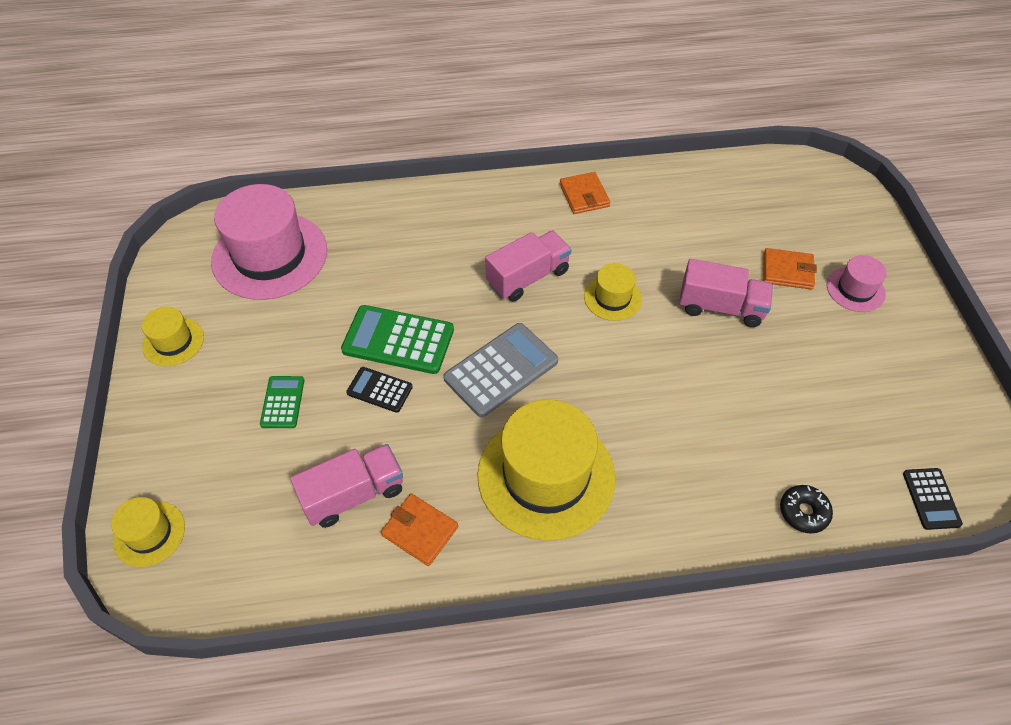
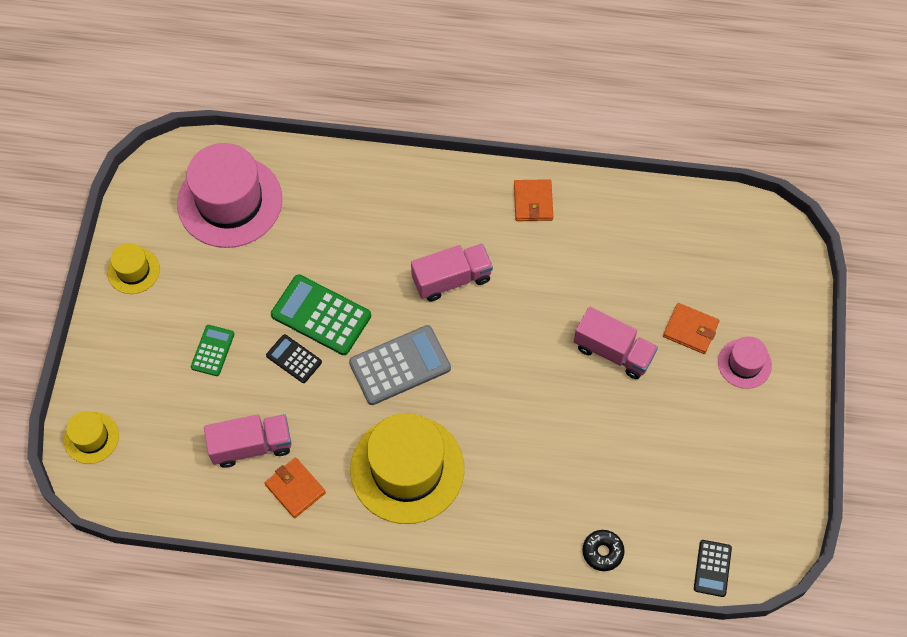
camera: 15 degrees right, 10 degrees up
yellow hat [584,263,642,321] -> none

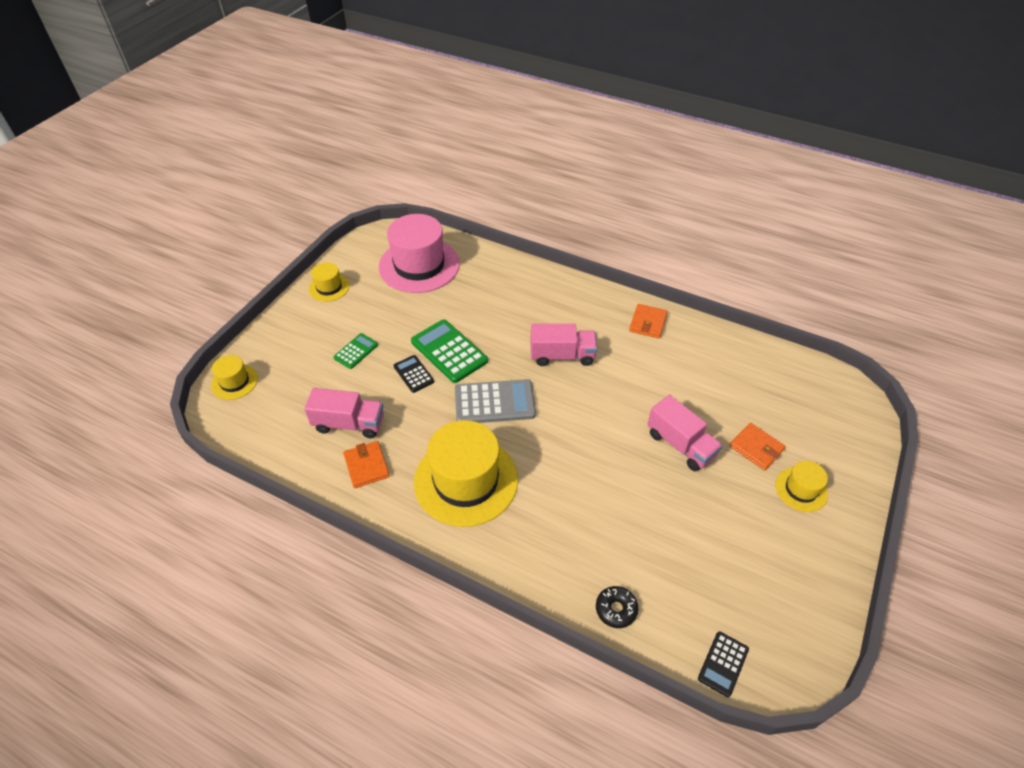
camera: 20 degrees right, 15 degrees down
pink hat [718,336,772,389] -> yellow hat [775,461,828,512]

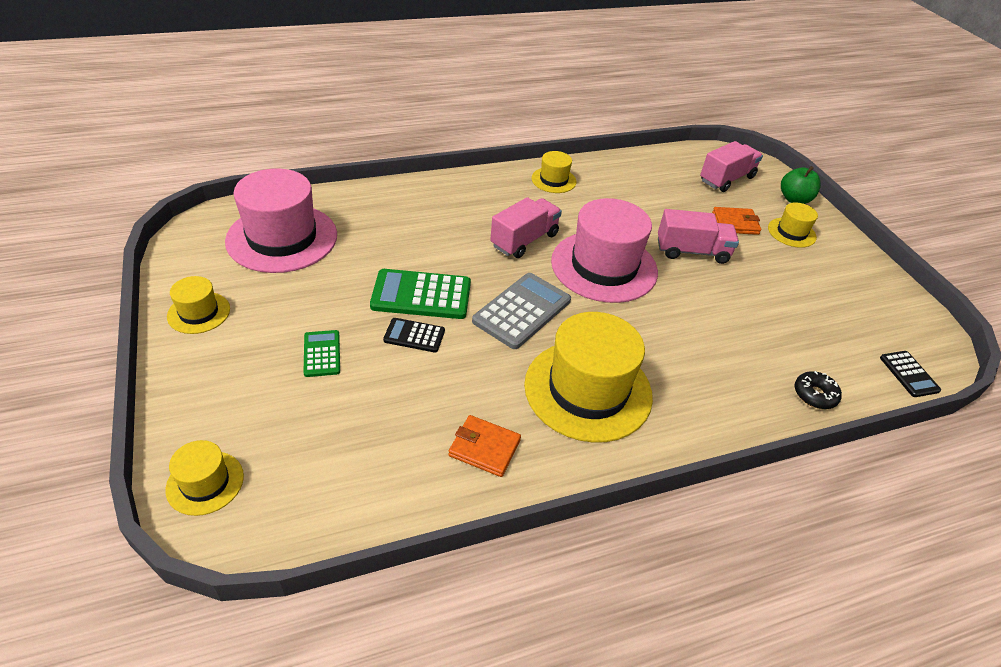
camera: 50 degrees left, 5 degrees down
pink truck [304,388,384,438] -> pink truck moved to [700,141,763,192]
orange wallet [629,304,667,339] -> yellow hat [531,151,577,193]
none -> pink hat [551,198,658,303]
none -> green apple [781,166,821,204]

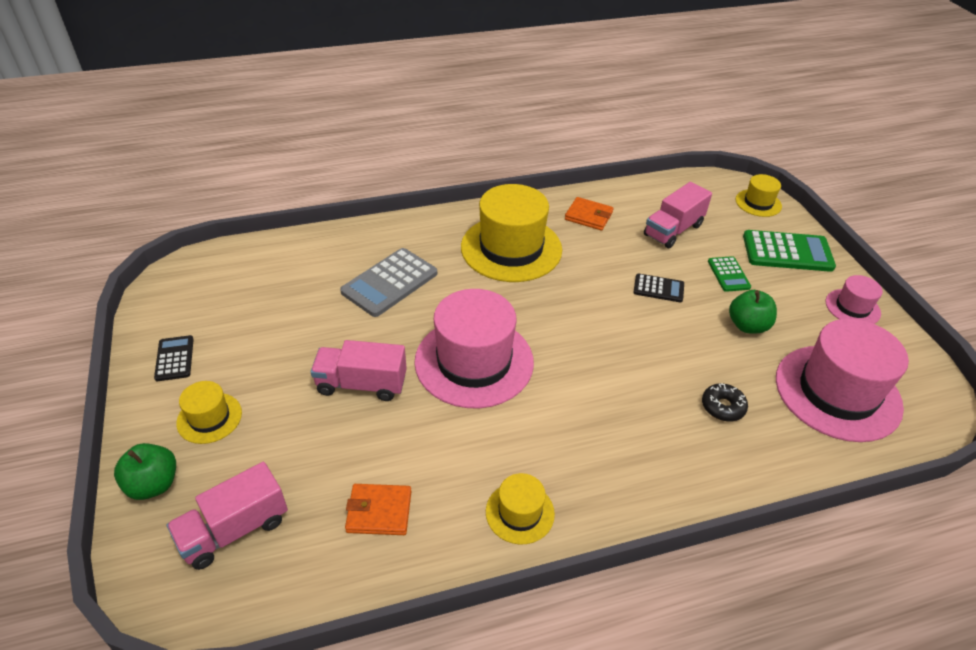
camera: 175 degrees left, 0 degrees up
yellow hat [167,276,230,334] -> pink hat [826,275,883,324]
green calculator [370,269,471,319] -> green calculator moved to [743,230,836,272]
grey calculator [472,273,571,349] -> grey calculator moved to [340,248,437,317]
pink truck [490,197,562,258] -> pink truck moved to [644,182,712,248]
orange wallet [712,207,761,235] -> orange wallet moved to [345,484,412,535]
black donut [795,371,842,409] -> black donut moved to [702,383,748,422]
black calculator [880,351,941,397] -> black calculator moved to [154,335,194,381]
none -> green apple [729,290,777,334]

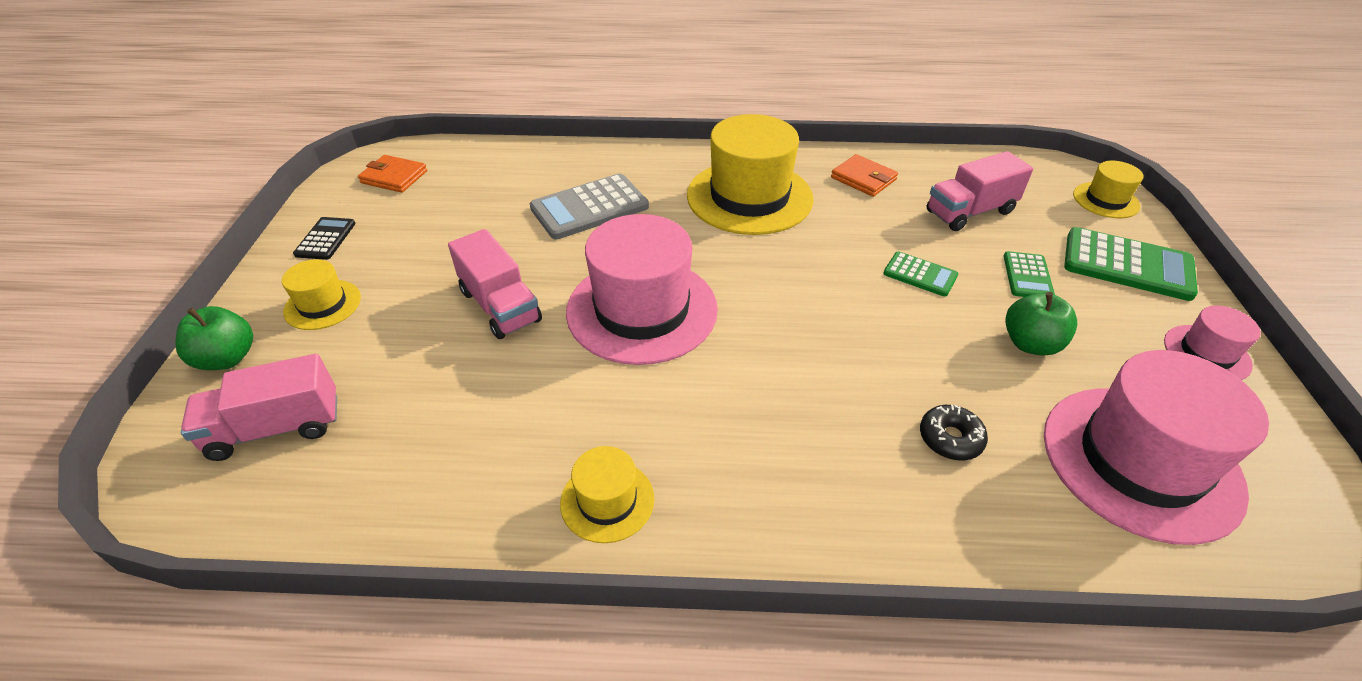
camera: 20 degrees right, 0 degrees up
pink truck [311,340,407,401] -> pink truck turned 150 degrees counterclockwise [448,229,542,339]
orange wallet [345,484,412,535] -> orange wallet moved to [358,155,427,193]
black calculator [633,274,684,302] -> green calculator [883,251,958,297]

